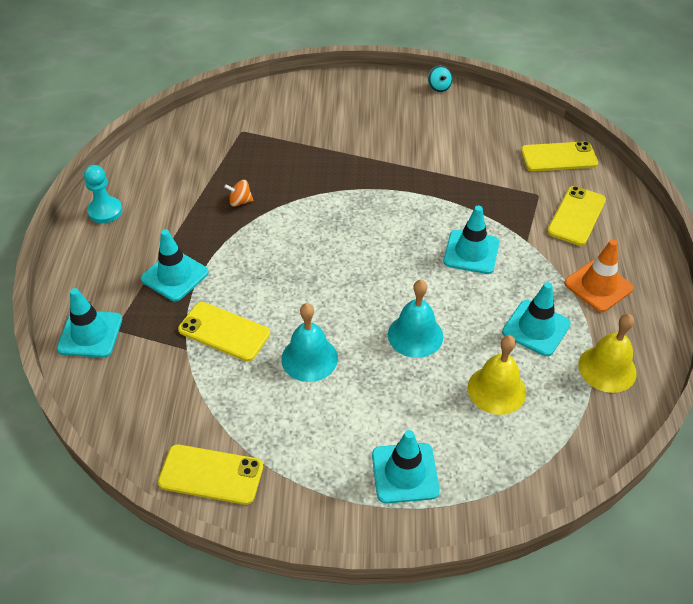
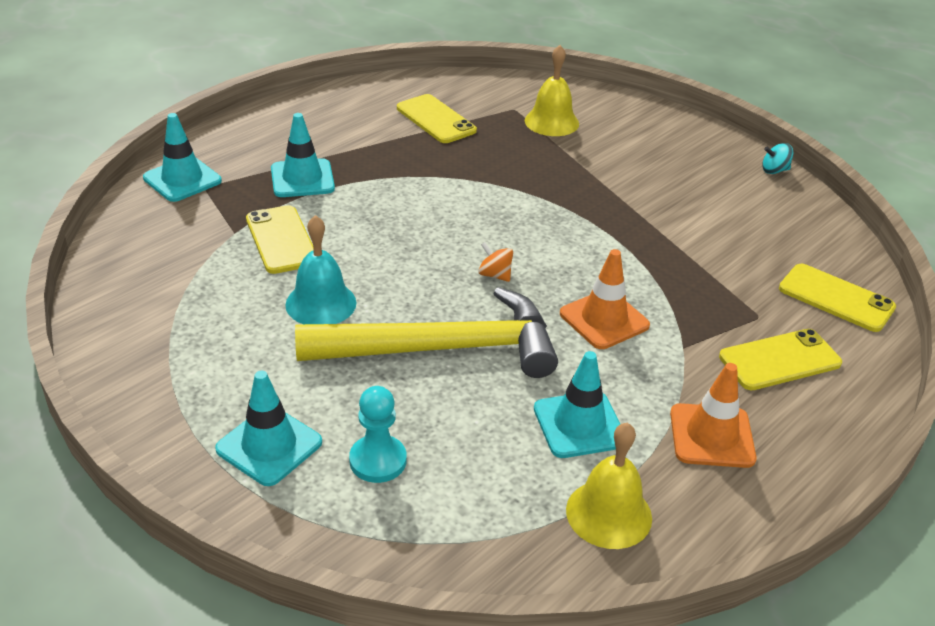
camera: 40 degrees right, 10 degrees down
turquoise pawn [84,165,122,223] -> turquoise pawn moved to [349,386,406,483]
yellow phone [158,444,263,505] -> yellow phone moved to [397,94,477,143]
orange spinning top [224,180,254,207] -> orange spinning top moved to [478,242,513,282]
turquoise bell [388,280,443,358] -> yellow hammer [295,287,558,378]
turquoise spinning top [428,66,453,92] -> turquoise spinning top turned 60 degrees clockwise [762,143,793,174]
turquoise traffic cone [443,206,499,274] -> orange traffic cone [560,249,650,349]
yellow bell [468,335,526,415] -> yellow bell moved to [525,45,579,136]

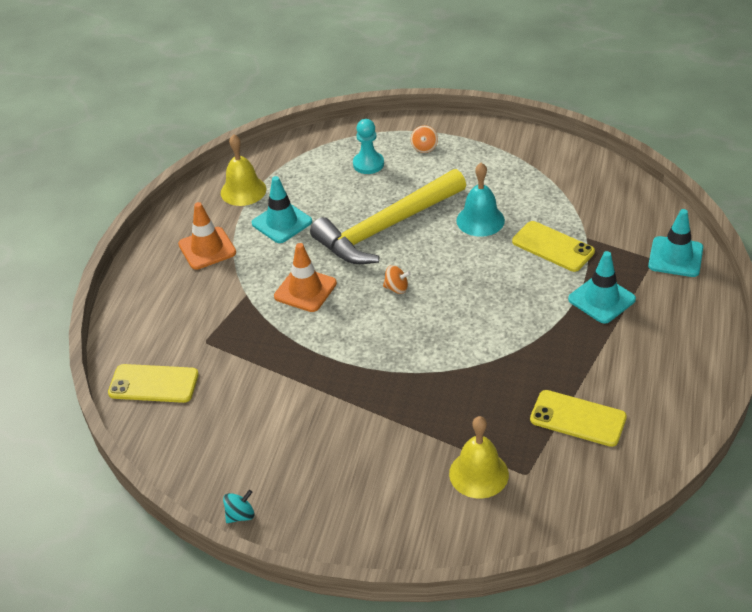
camera: 155 degrees right, 5 degrees up
turquoise traffic cone [215,371,322,486] -> orange spinning top [411,125,438,153]
yellow phone [719,329,842,390] -> none

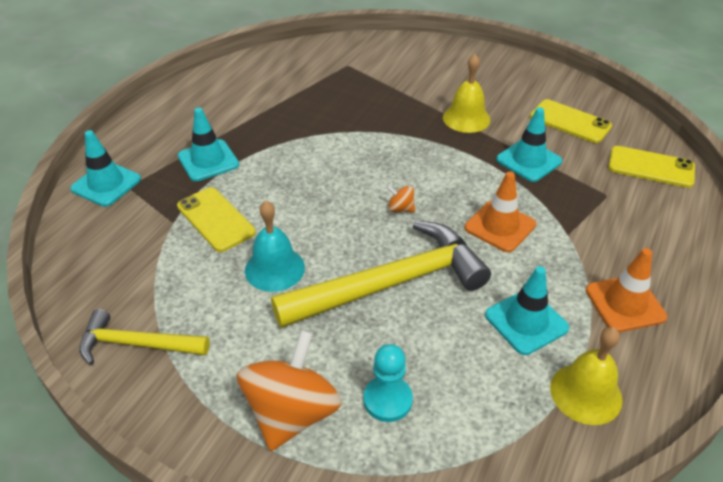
camera: 170 degrees left, 0 degrees up
turquoise spinning top [223,490,255,523] -> none
orange spinning top [411,125,438,153] -> orange spinning top [237,330,342,451], size x2.38
yellow bell [449,416,509,499] -> yellow bell moved to [443,54,490,133]
yellow phone [530,390,627,447] -> yellow phone moved to [530,99,612,143]
none -> yellow hammer [79,309,210,365]
none -> turquoise traffic cone [496,107,562,182]

